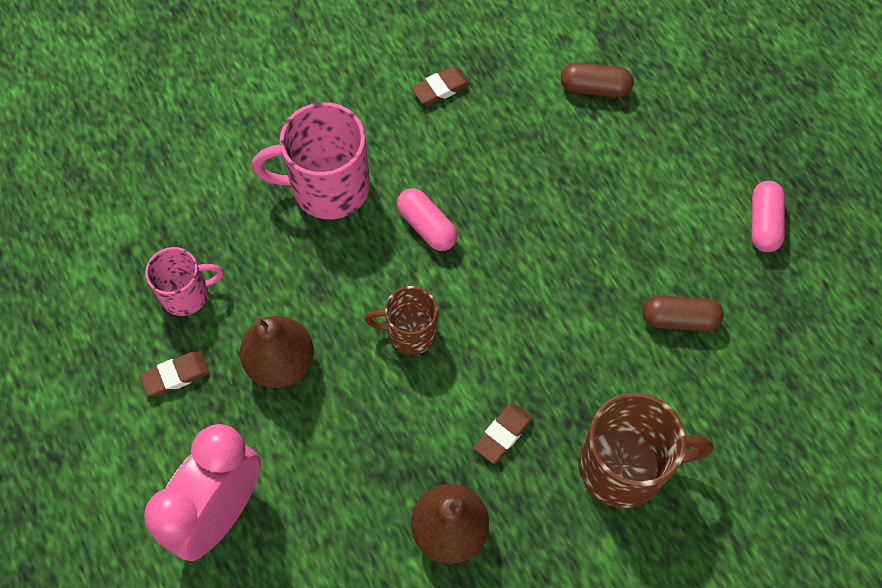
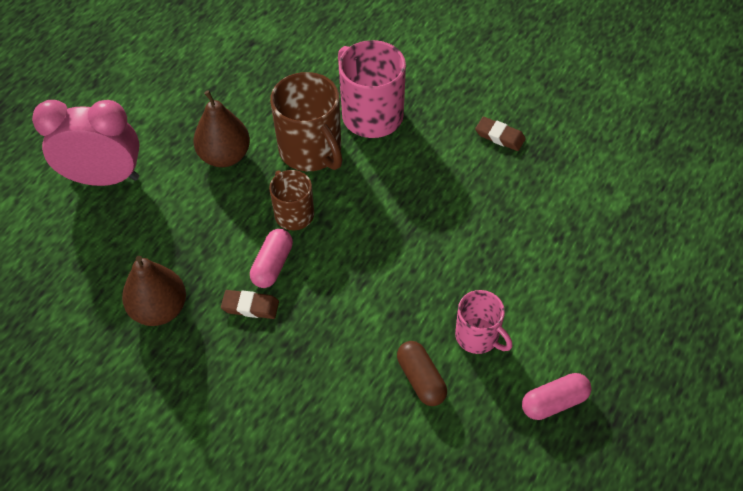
camera: 60 degrees right, 10 degrees down
brown eraser [139,352,210,397] -> none
pink mug [145,247,223,316] -> pink mug moved to [455,290,512,354]
pink capsule [397,188,457,251] -> pink capsule moved to [250,229,293,288]
brown capsule [561,63,634,97] -> none
brown mug [578,392,713,509] -> brown mug moved to [270,72,342,171]

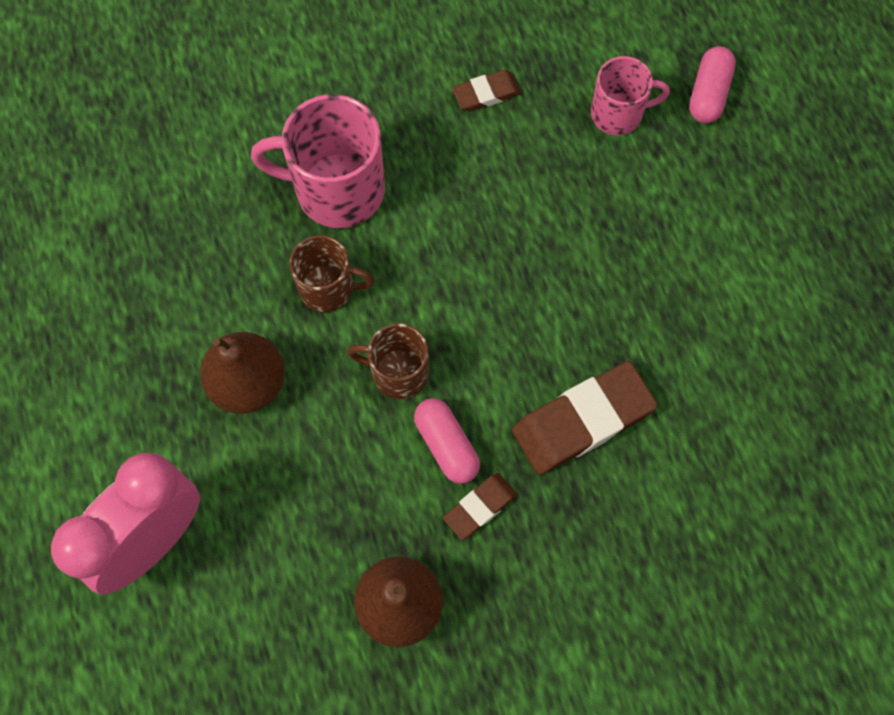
camera: 50 degrees left, 15 degrees up
brown mug [270,72,342,171] -> brown mug [290,235,374,312], size x0.60
brown capsule [397,341,447,406] -> none
pink mug [455,290,512,354] -> pink mug moved to [591,56,670,135]
pink capsule [522,373,592,420] -> pink capsule moved to [689,46,736,123]
none -> brown eraser [512,361,658,475]

